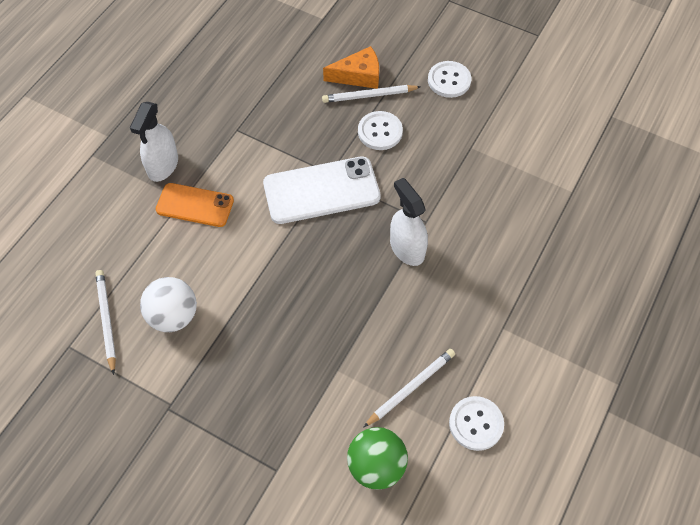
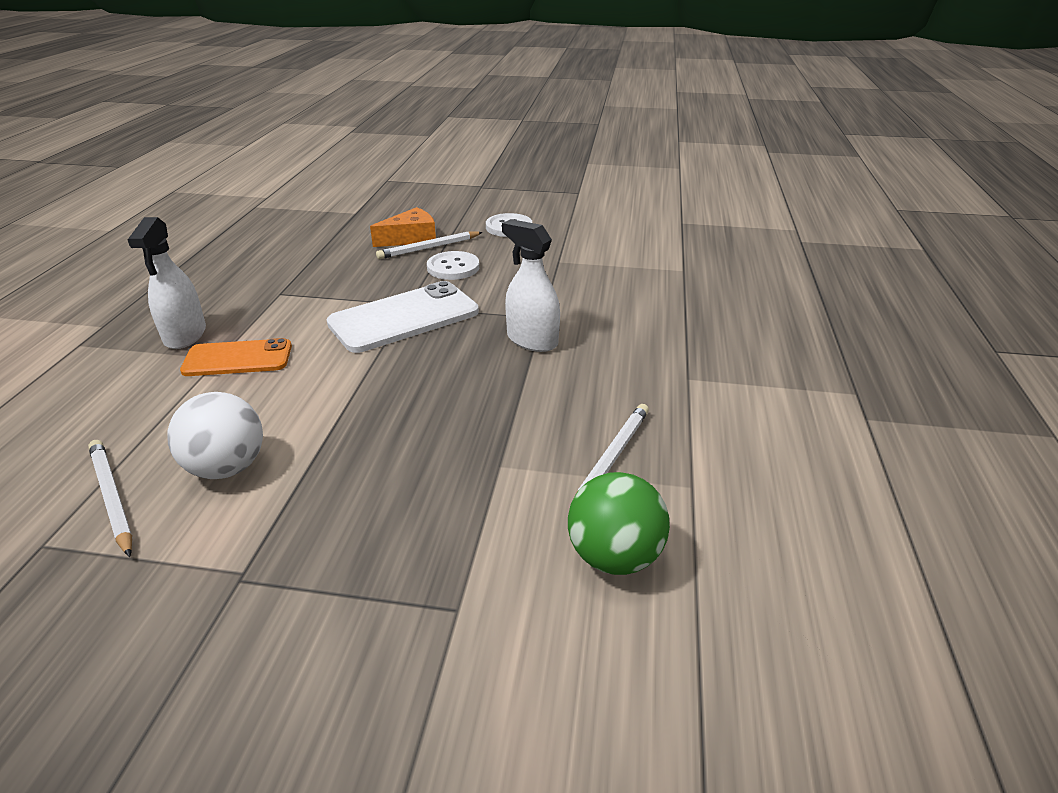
camera: 20 degrees left, 25 degrees down
white button [449,396,504,451] -> none

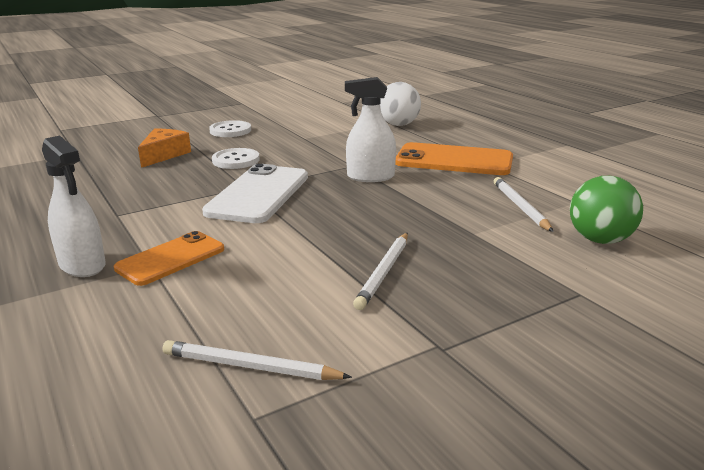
camera: 40 degrees left, 10 degrees down
white ball [168,392,263,479] -> white ball moved to [380,82,421,126]
white pencil [376,231,483,259] -> white pencil moved to [353,233,408,310]
none -> orange phone [395,142,513,175]

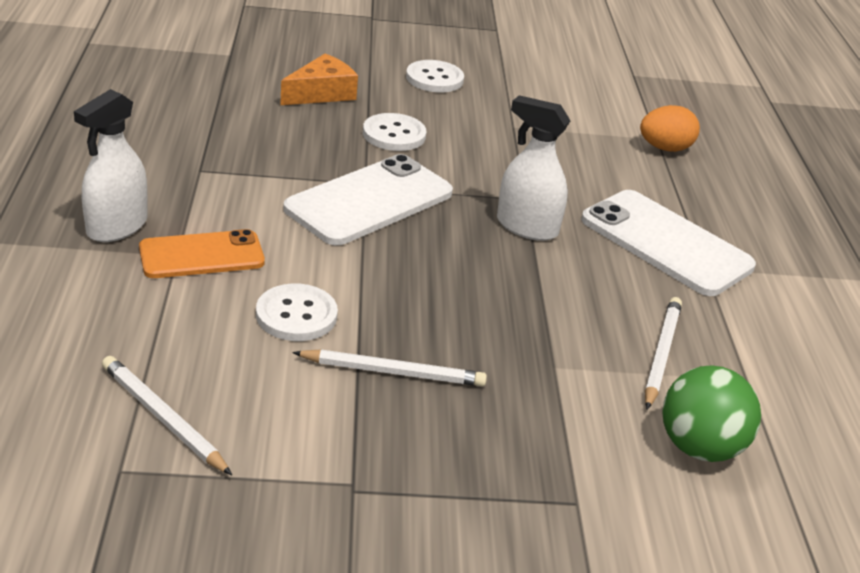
camera: 25 degrees right, 10 degrees up
white spray bottle [42,136,106,277] -> white spray bottle turned 45 degrees clockwise [74,89,148,242]
white pencil [353,233,408,310] -> white pencil turned 135 degrees counterclockwise [292,349,487,387]
white ball [380,82,421,126] -> orange egg [640,105,700,152]
orange phone [395,142,513,175] -> white phone [581,190,756,296]
none -> white button [256,284,338,341]

